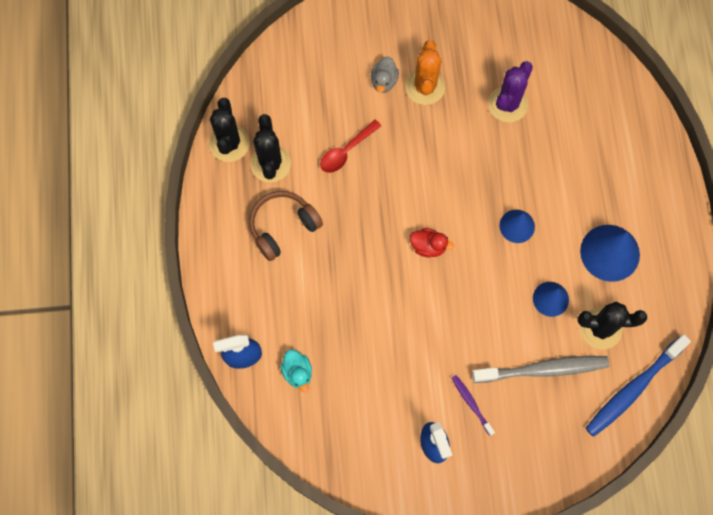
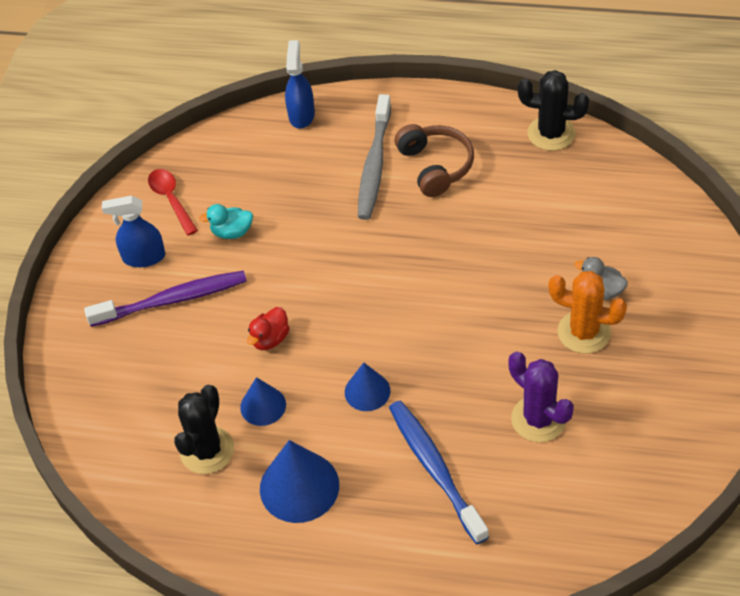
camera: 110 degrees right, 20 degrees down
black cactus [250,114,291,183] -> none
turquoise duck [280,349,312,392] -> turquoise duck moved to [199,204,253,239]
red spoon [320,119,381,173] -> red spoon moved to [148,169,198,236]
red duck [410,228,454,257] -> red duck moved to [247,307,290,350]
purple toothbrush [452,375,495,436] -> purple toothbrush [84,270,247,327], size x2.00
grey toothbrush [472,356,609,383] -> grey toothbrush moved to [358,94,391,220]
blue toothbrush [585,334,691,437] -> blue toothbrush moved to [389,401,489,544]

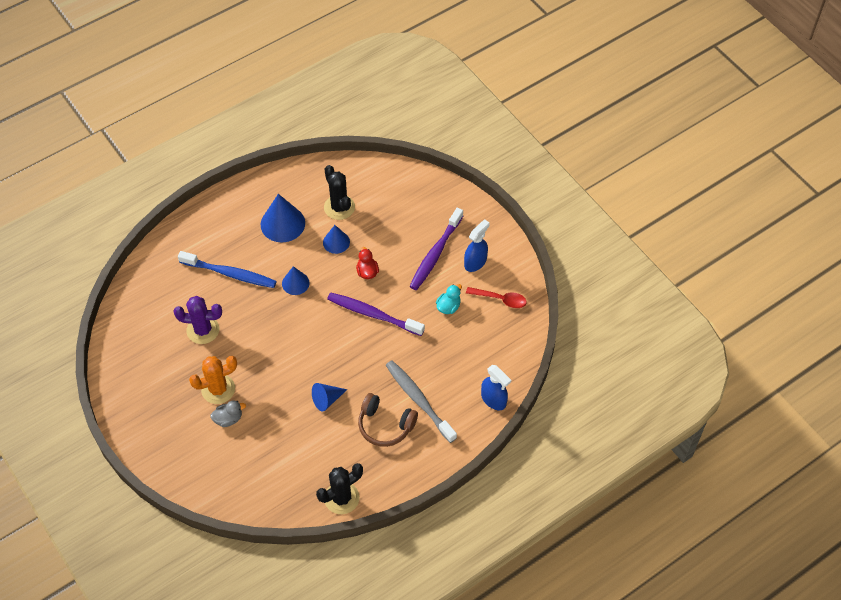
camera: 130 degrees right, 5 degrees up
none -> blue cone [312,383,347,412]
none -> purple toothbrush [327,292,425,336]

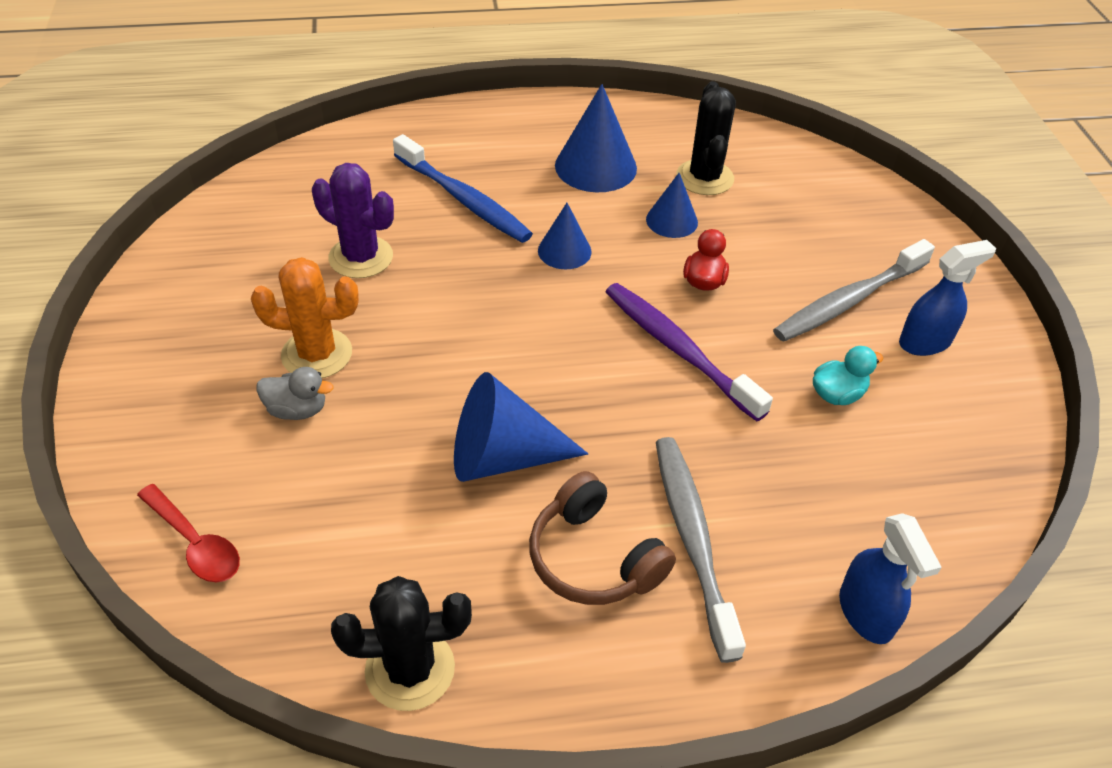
camera: 25 degrees right, 10 degrees down
blue cone [312,383,347,412] -> blue cone [454,372,588,482], size x1.67
purple toothbrush [409,208,463,290] -> grey toothbrush [773,239,935,342]
red spoon [466,287,527,308] -> red spoon moved to [137,484,240,582]

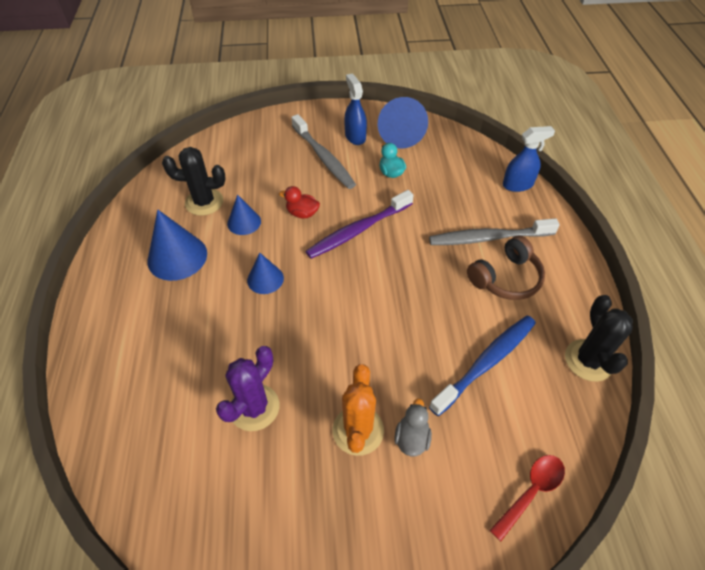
camera: 85 degrees left, 5 degrees up
blue toothbrush [393,134,533,243] -> blue toothbrush moved to [429,315,536,416]
blue cone [454,372,588,482] -> blue cone moved to [378,97,428,148]

